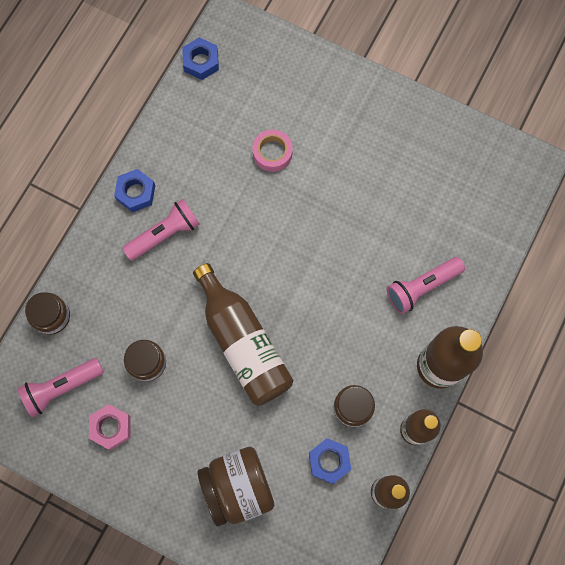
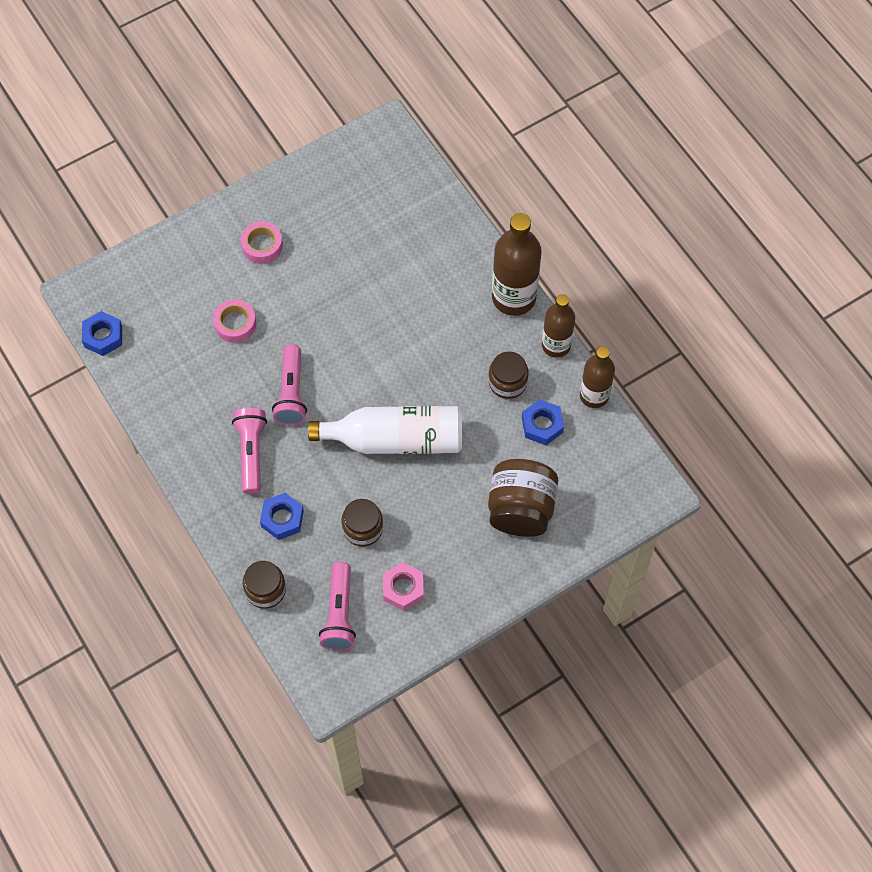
camera: 60 degrees left, 10 degrees down
blue nut [114,169,155,212] -> blue nut moved to [260,493,304,540]
brown bottle [193,263,293,406] -> white bottle [308,406,462,454]
pink flashlight [387,257,465,314] -> pink flashlight moved to [272,344,307,426]
none -> pink tape [241,222,283,264]

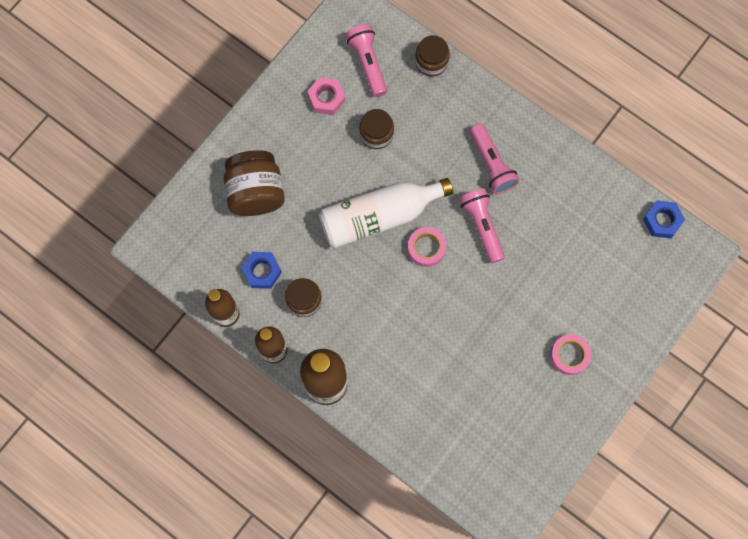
camera: 160 degrees right, 10 degrees up
pink tape [213,299,256,343] -> pink tape moved to [408,227,446,267]
blue nut [260,493,304,540] -> none

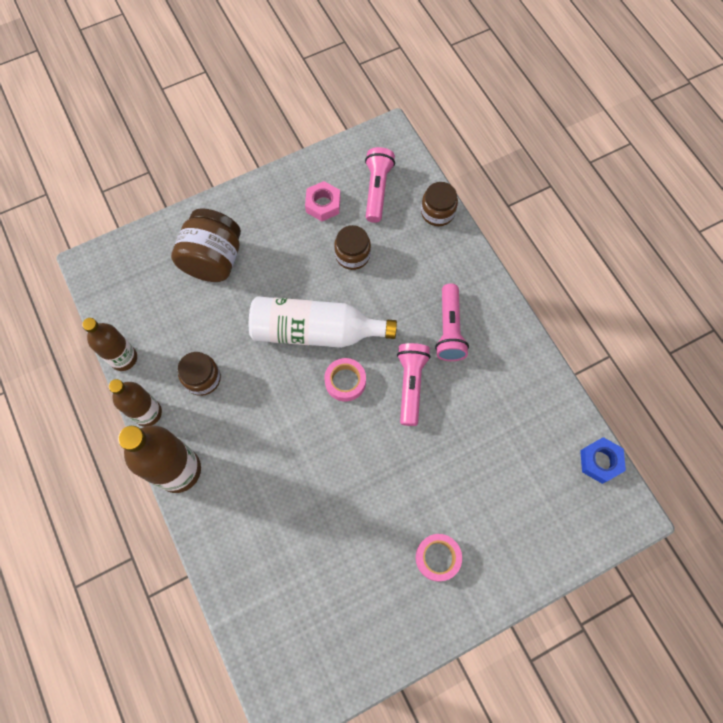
camera: 25 degrees right, 5 degrees down
blue nut [241,252,282,289] -> none

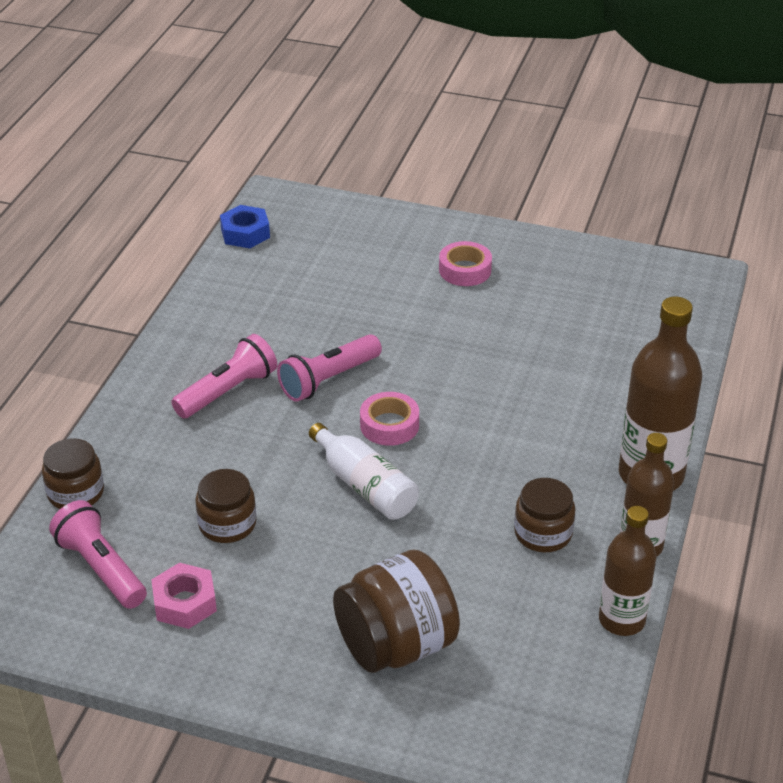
camera: 135 degrees left, 30 degrees down
white bottle [249,296,397,348] -> white bottle [309,423,419,520], size x0.65
pink flashlight [365,147,395,223] -> pink flashlight turned 90 degrees clockwise [49,500,147,609]

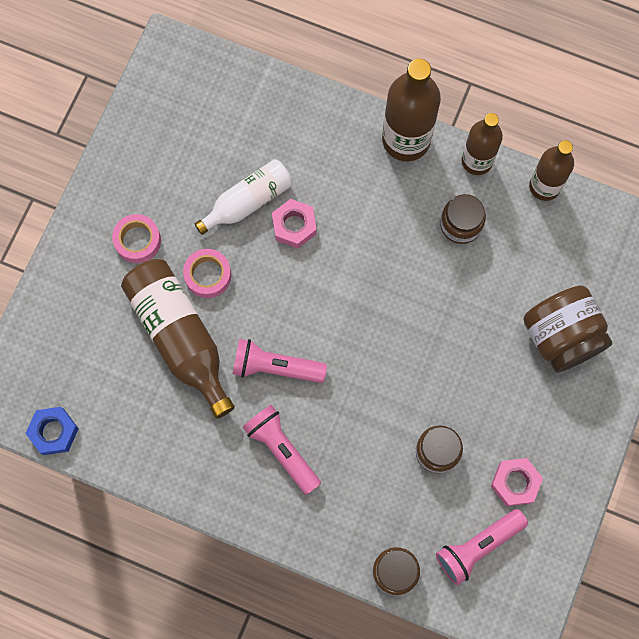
camera: 85 degrees left, 35 degrees up
pink flashlight [277,334,382,402] -> pink flashlight turned 135 degrees clockwise [233,339,327,383]
white bottle [309,423,419,520] -> white bottle moved to [195,159,293,235]
pink tape [360,392,419,446] -> pink tape moved to [183,249,231,298]
none -> brown bottle [121,259,235,419]
none -> pink nut [272,199,317,248]

